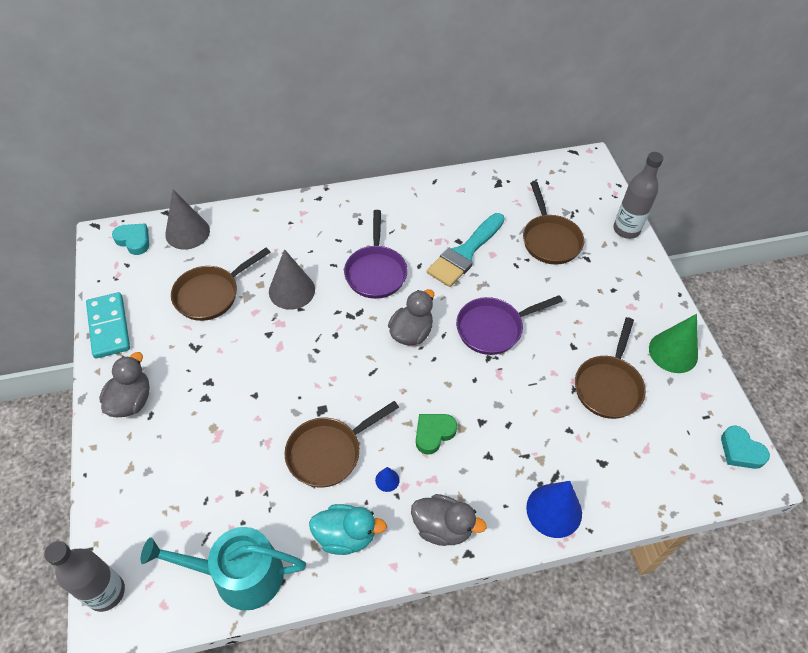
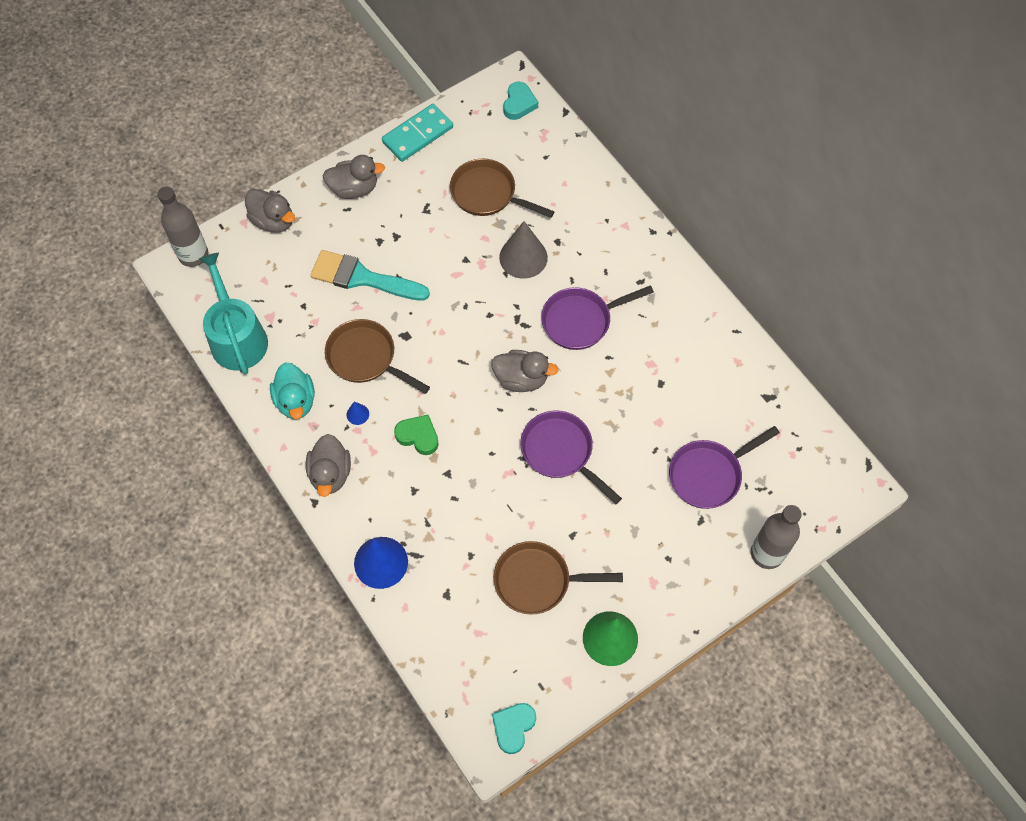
camera: 70 degrees right, 10 degrees up
grey cone [165,190,210,250] -> none
turquoise brush [427,213,505,287] -> turquoise brush moved to [310,250,430,301]
brown pan [523,181,584,265] -> purple pan [669,426,780,509]
none -> grey duck [245,189,295,233]

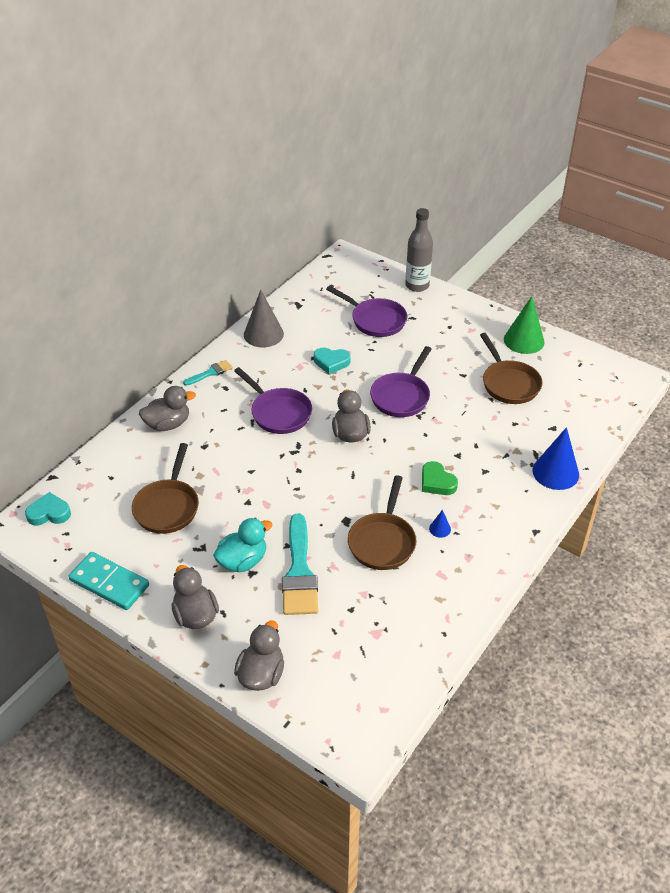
camera: 110 degrees left, 20 degrees down
grey bottle [157,187,208,267] -> none
turquoise watering can [199,253,268,375] -> none
turquoise duck [270,362,315,419] -> turquoise duck moved to [213,518,272,572]
grey duck [306,434,351,497] -> grey duck moved to [139,386,196,431]
green heart [394,415,439,455] -> green heart turned 45 degrees counterclockwise [422,461,458,495]
turquoise heart [492,703,536,754] -> turquoise heart moved to [314,348,350,374]
grey cone [499,221,548,279] -> grey cone moved to [244,290,284,347]
none -> turquoise brush [183,360,233,386]

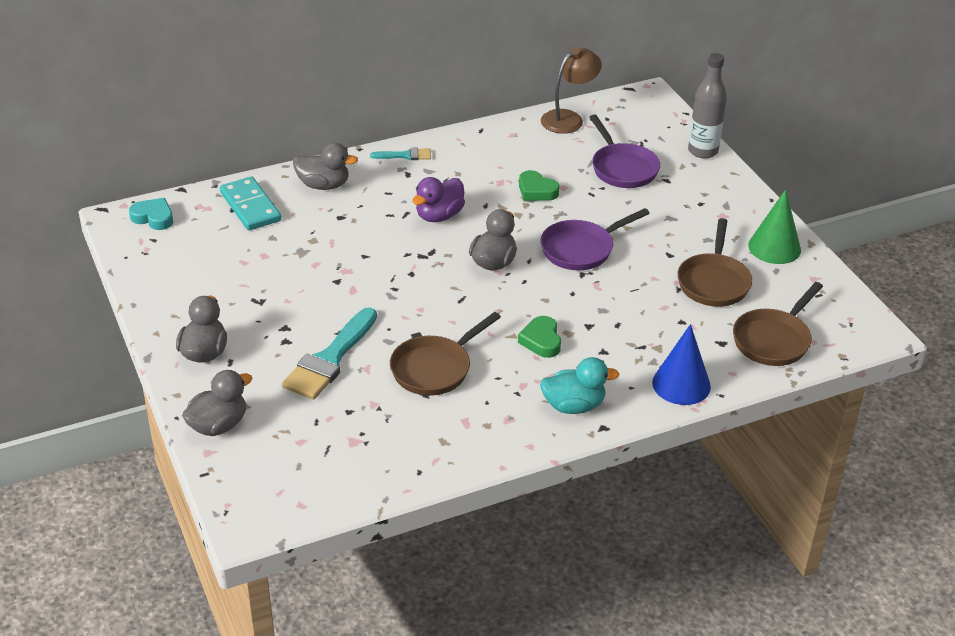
camera: 30 degrees right, 5 degrees down
turquoise domino [69,552,149,610] -> turquoise domino moved to [220,177,281,230]
brown pan [132,443,199,534] -> brown pan moved to [733,282,823,366]
turquoise duck [213,518,272,572] -> turquoise duck moved to [540,357,619,414]
purple pan [234,367,312,434] -> purple duck [412,177,465,222]
grey cone [244,290,284,347] -> none
turquoise heart [314,348,350,374] -> green heart [519,170,560,201]
blue cone [429,510,451,538] -> none
none -> brown lamp [541,47,602,134]

